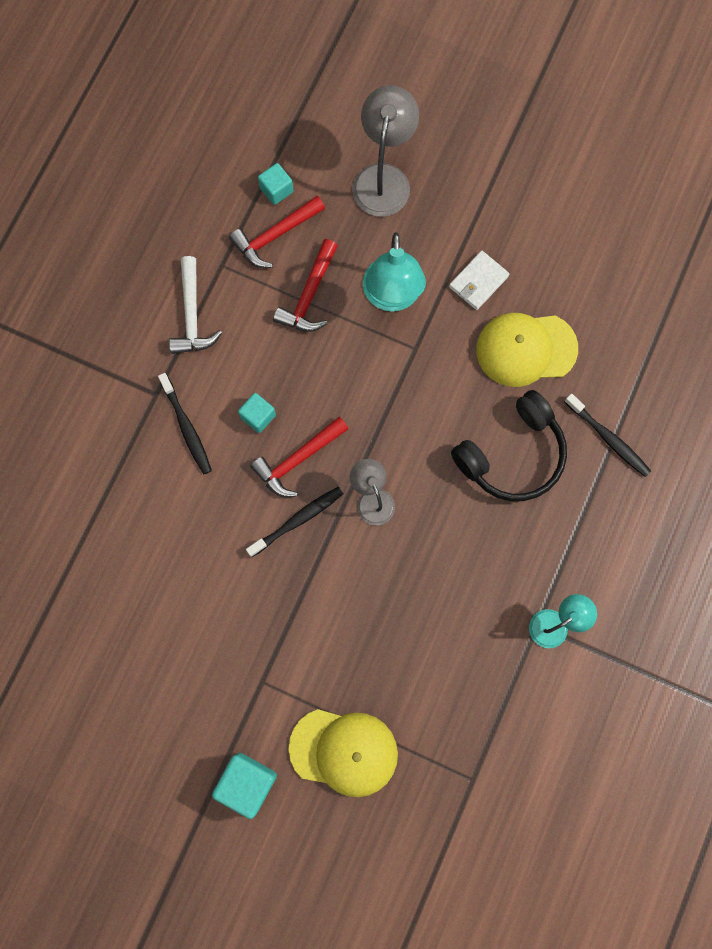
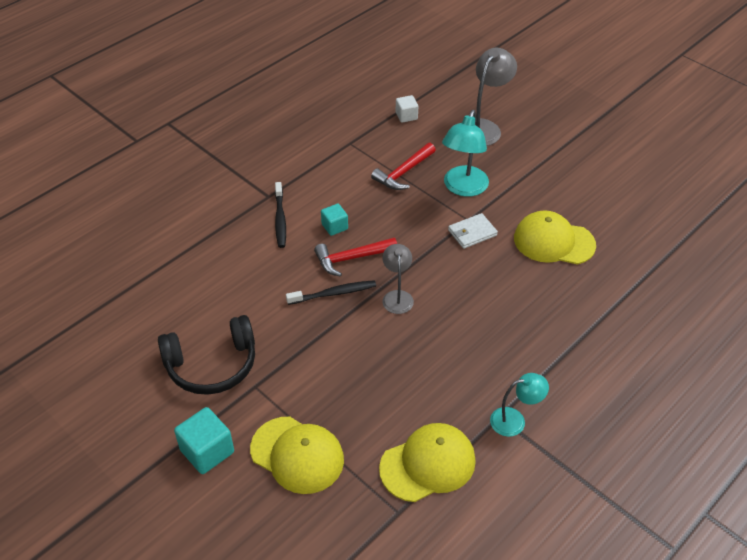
camera: 20 degrees right, 30 degrees down
white hammer [169,256,222,354] -> none
red hammer [229,196,325,268] -> none
turquoise cube [258,163,293,205] -> white cube [396,95,418,123]
white wallet [449,251,509,310] -> white wallet moved to [448,213,498,249]
black headphones [451,390,567,501] -> black headphones moved to [158,315,255,395]
black toothbrush [565,394,651,477] -> none
none -> yellow cap [379,423,476,502]

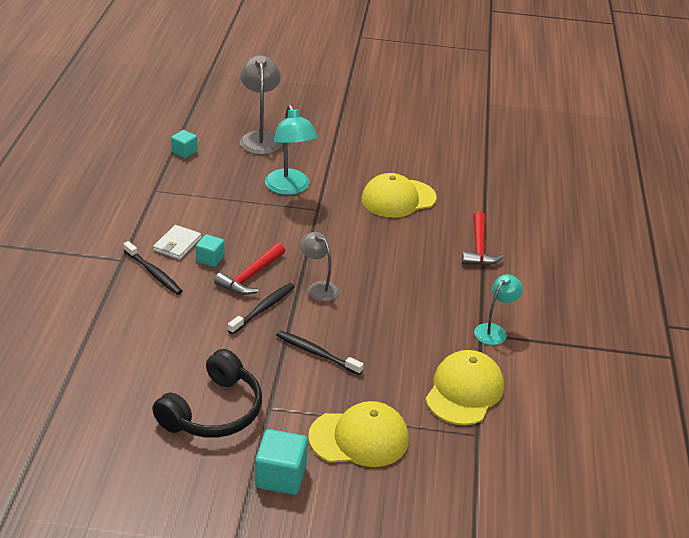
camera: 40 degrees left, 10 degrees down
red hammer [371,143,436,190] -> red hammer moved to [462,211,505,265]
white cube [396,95,418,123] -> turquoise cube [171,130,197,158]
white wallet [448,213,498,249] -> white wallet moved to [153,225,201,260]
none -> black toothbrush [276,331,364,375]

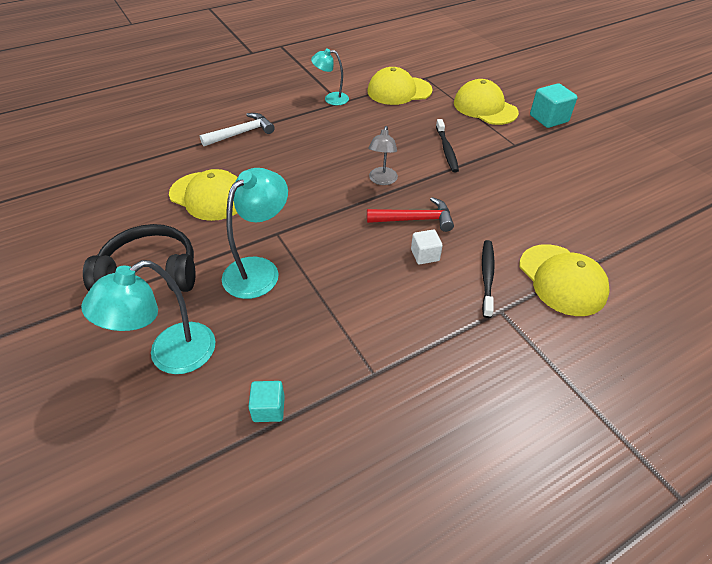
camera: 125 degrees left, 10 degrees up
black headphones [152,349,262,438] -> black headphones moved to [83,224,195,292]
white wallet [153,225,201,260] -> none
turquoise cube [196,234,225,267] -> white cube [411,230,443,264]
black toothbrush [228,283,295,334] -> none
grey lamp [240,55,282,155] -> turquoise lamp [81,260,216,374]
red hammer [462,211,505,265] -> white hammer [200,113,275,146]
none -> yellow cap [520,244,610,316]

